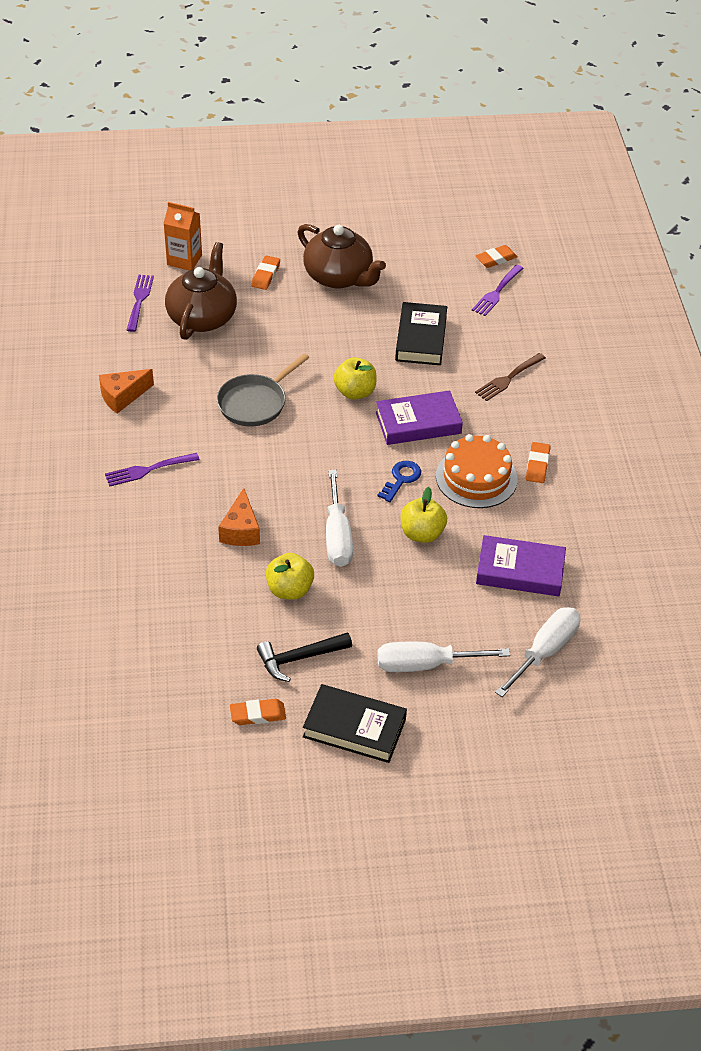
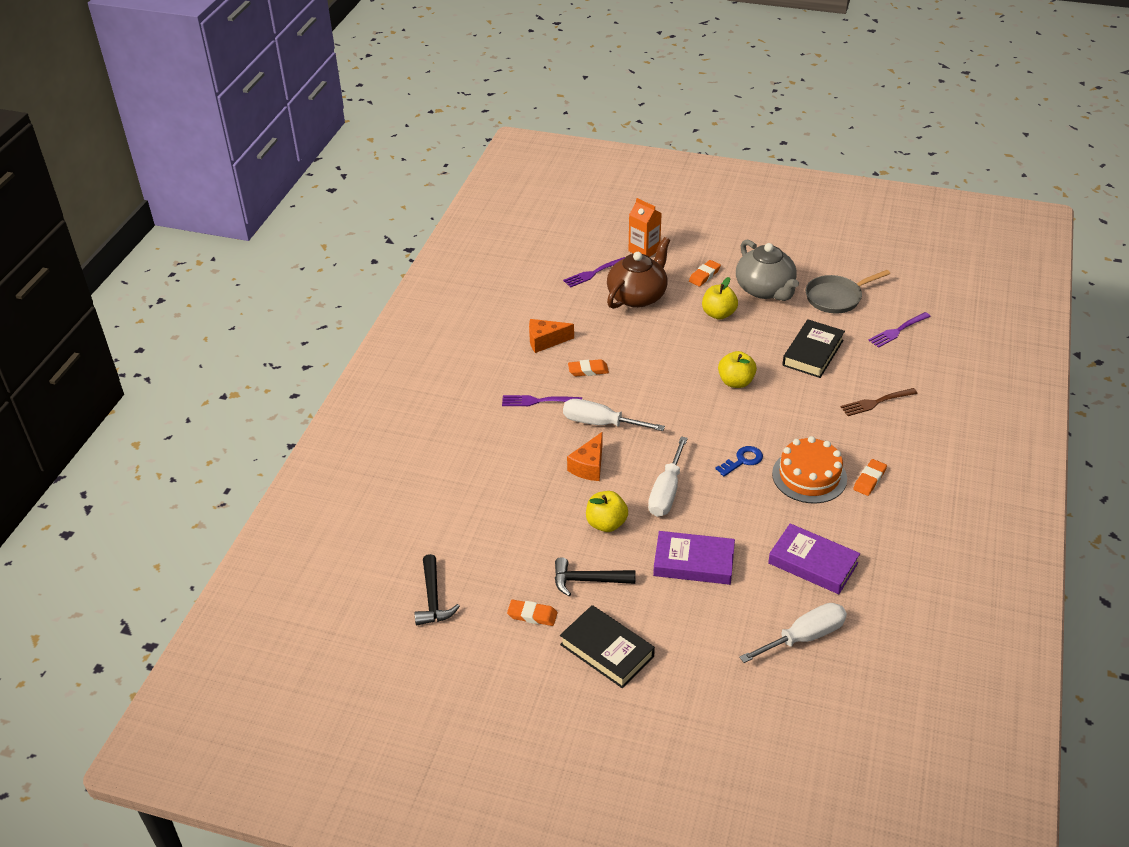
camera: 25 degrees right, 5 degrees down
purple fork [127,275,154,332] -> purple fork turned 150 degrees counterclockwise [563,257,625,288]
grey pan [217,353,310,426] -> grey pan moved to [806,270,890,314]
brown teapot [297,224,386,288] -> grey teapot [736,239,799,301]
purple book [376,390,463,445] -> purple book moved to [653,531,735,585]
white screwdriver [377,642,510,672] -> white screwdriver moved to [563,399,665,431]
yellow apple [401,487,447,543] -> yellow apple moved to [702,277,738,320]
orange eraser [475,245,518,268] -> orange eraser moved to [568,359,609,376]
none -> black hammer [414,554,460,625]

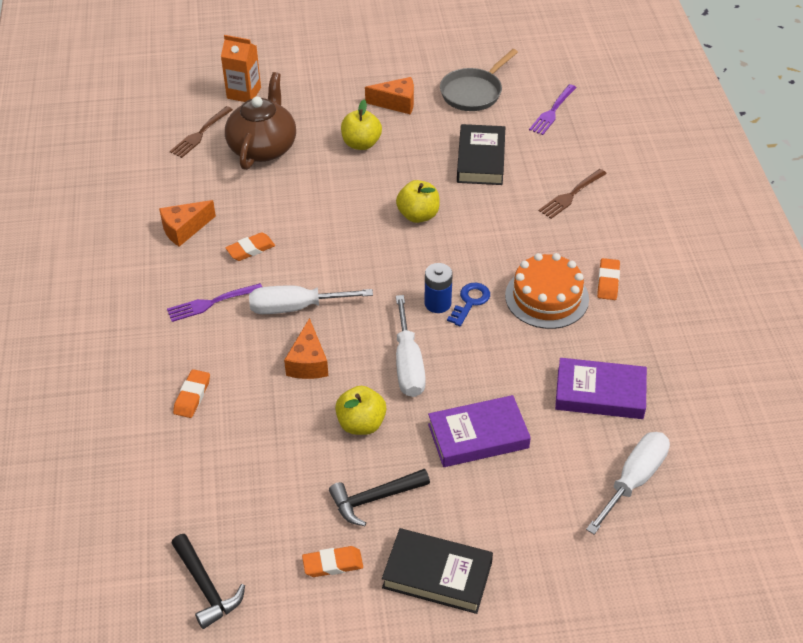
camera: 25 degrees left, 5 degrees up
purple fork [563,257,625,288] -> brown fork [170,106,233,158]
orange eraser [689,260,721,286] -> orange eraser moved to [173,369,210,418]
grey teapot [736,239,799,301] -> orange cheese [365,77,414,114]
none -> blue battery [424,263,453,313]

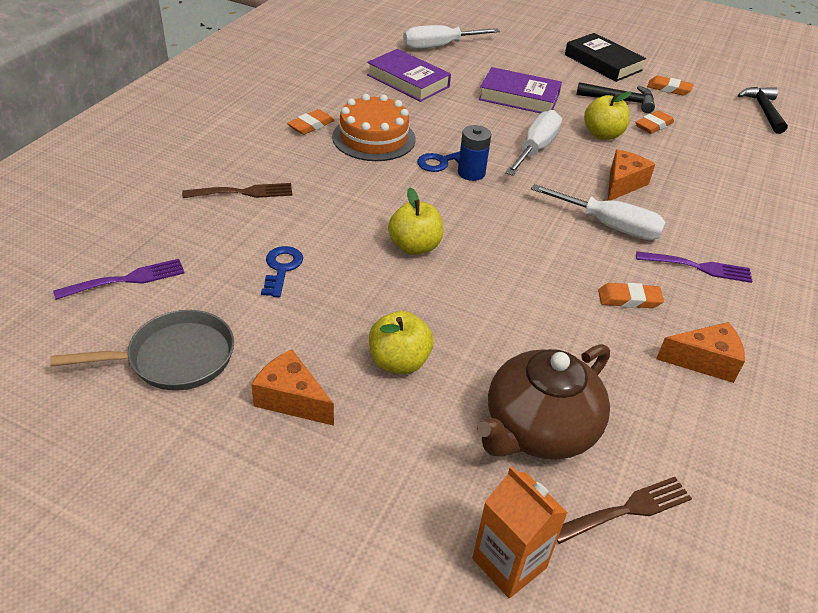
camera: 150 degrees left, 5 degrees down
orange eraser [173,369,210,418] -> orange eraser moved to [635,111,674,134]
black book [457,124,505,185] -> blue key [261,246,303,297]

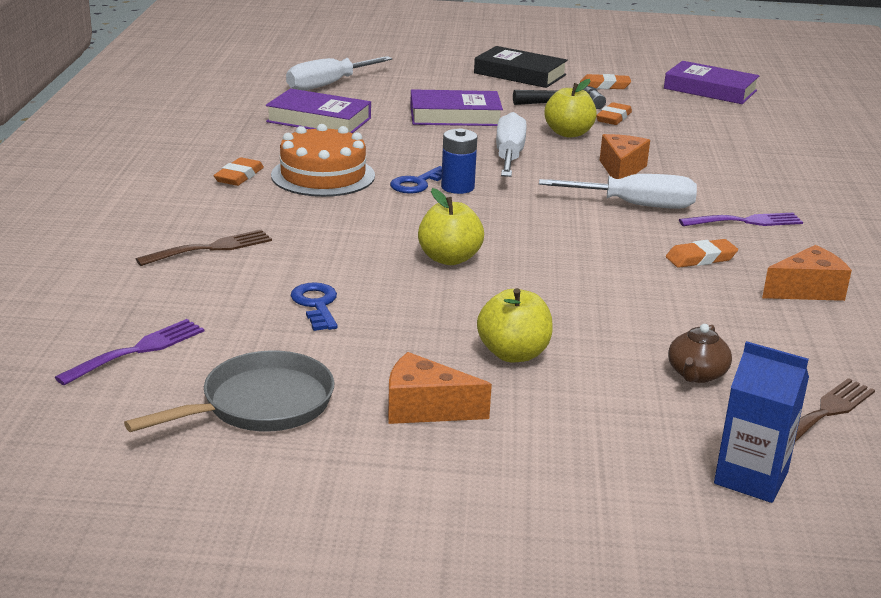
camera: 20 degrees left, 15 degrees down
orange carton [472,466,568,598] -> blue carton [714,341,809,503]
brown teapot [477,344,610,459] -> brown teapot [668,324,732,383], size x0.47
black hammer [738,87,788,134] -> purple book [664,61,760,104]

